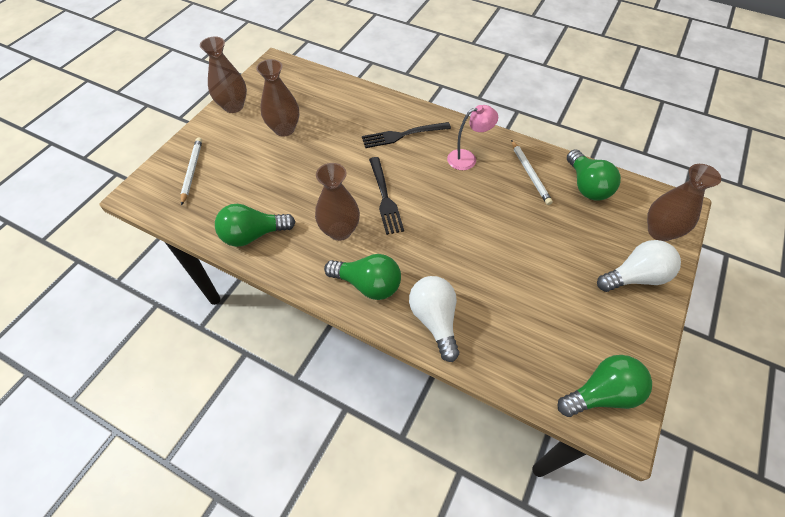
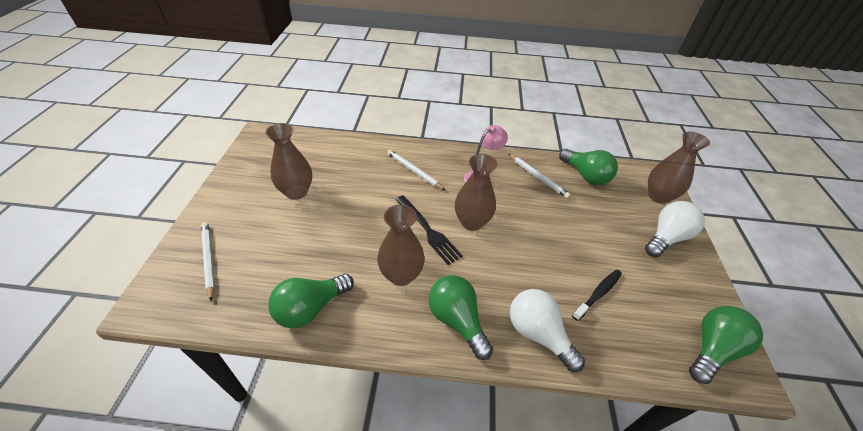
camera: 25 degrees left, 10 degrees down
brown vase [200,36,247,113] -> brown vase moved to [455,154,497,231]
green light bulb [324,254,401,300] -> green light bulb turned 120 degrees counterclockwise [428,275,493,360]
black fork [362,122,451,148] -> white pencil [387,150,445,190]
none -> black toothbrush [572,270,622,321]

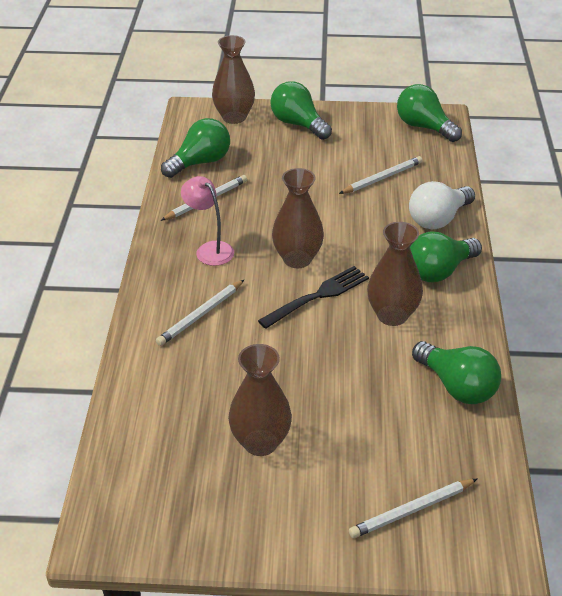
camera: 90 degrees left, 5 degrees down
black toothbrush [572,270,622,321] -> white pencil [339,156,423,194]
white light bulb [645,201,705,257] -> green light bulb [270,81,332,140]

